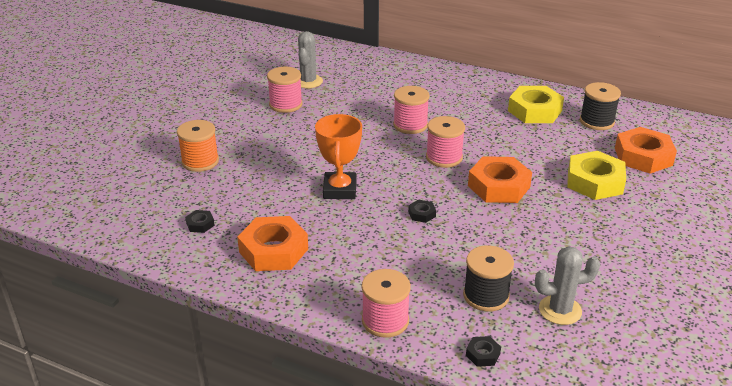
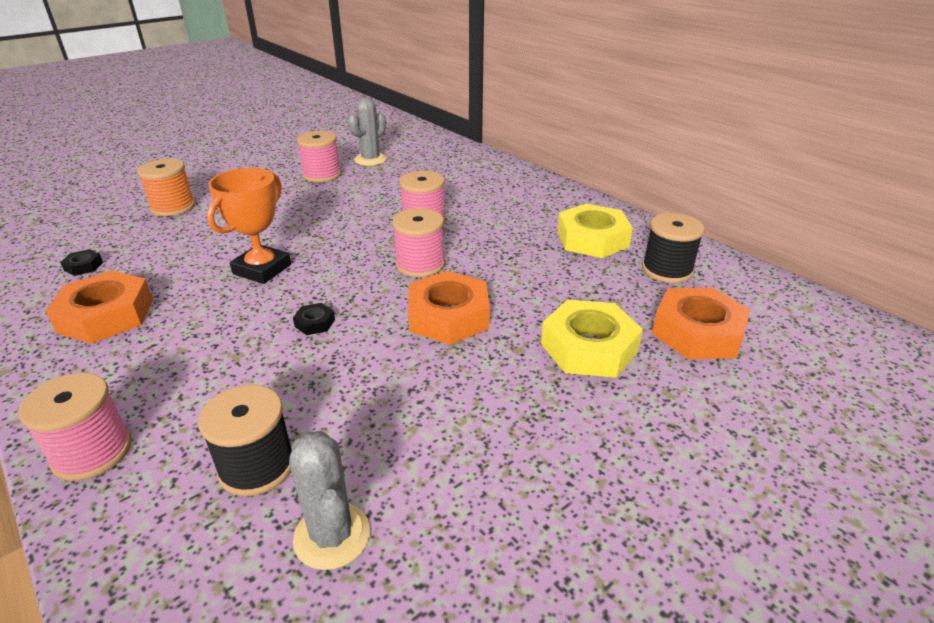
camera: 25 degrees right, 0 degrees up
black nut [466,336,501,367] -> none
grey cactus [535,246,600,325] -> grey cactus turned 45 degrees clockwise [289,431,370,570]

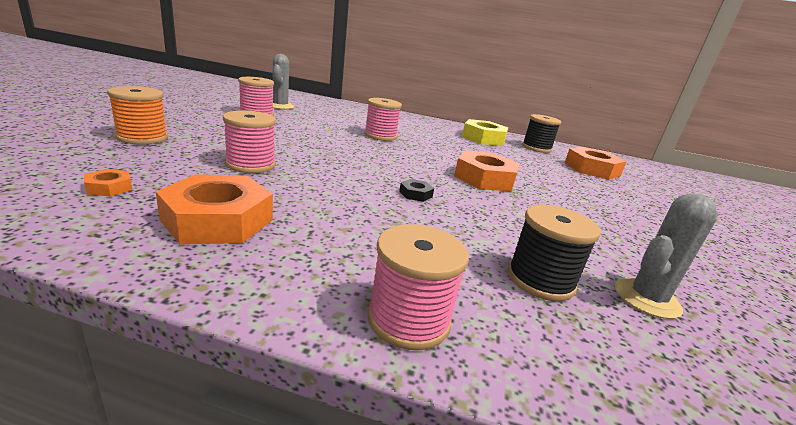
camera: 40 degrees left, 10 degrees down
black nut [60,249,103,276] -> orange nut [84,169,132,197]
orange trophy [207,168,291,284] -> none
grey cactus [289,431,370,570] -> grey cactus turned 60 degrees counterclockwise [615,194,718,319]
pink spool [392,208,445,277] -> pink spool moved to [223,110,276,173]
yellow nut [541,300,643,378] -> none

